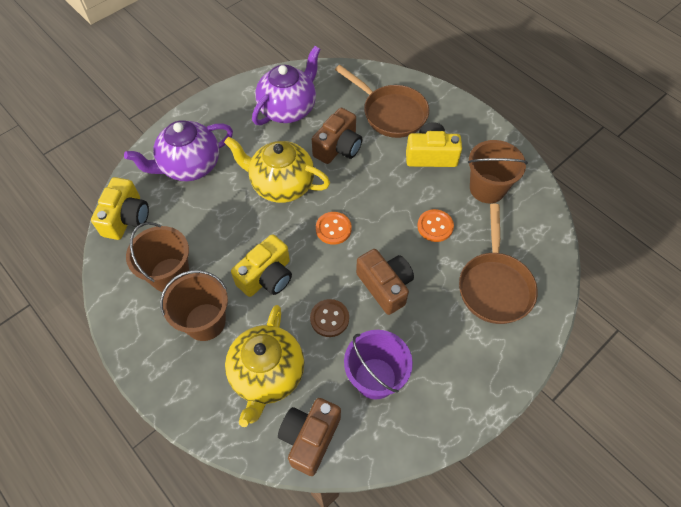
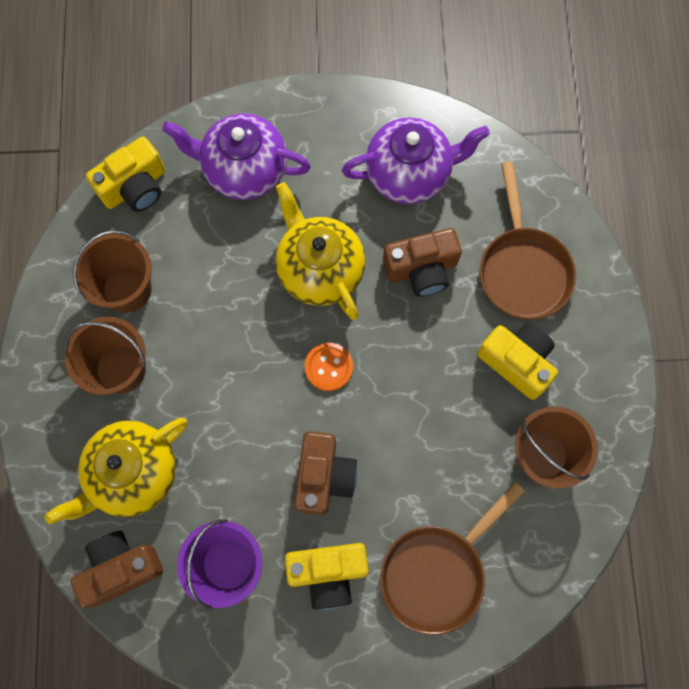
camera: 40 degrees right, 15 degrees up
yellow camera [231,234,292,297] -> yellow camera moved to [285,543,369,610]
brown button [310,299,349,337] -> none
orange button [417,209,454,242] -> none

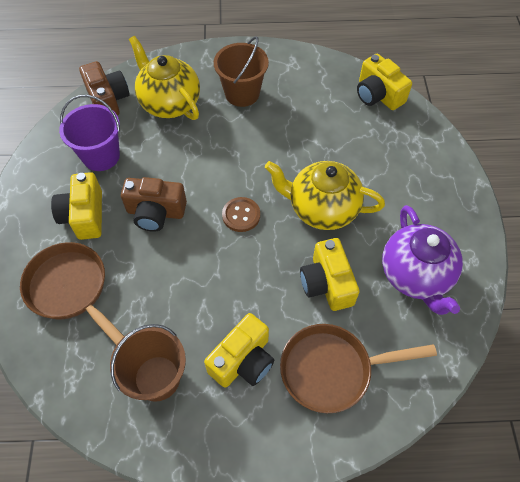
camera: 90 degrees right, 15 degrees down
brown bucket [73,230,152,313] -> none
purple teapot [162,113,311,200] -> none
yellow teapot [275,182,365,320] -> yellow teapot turned 135 degrees counterclockwise [265,161,385,230]
orange button [305,343,353,391] -> brown button [222,197,260,232]
brown camera [383,228,462,297] -> yellow camera [300,238,360,311]

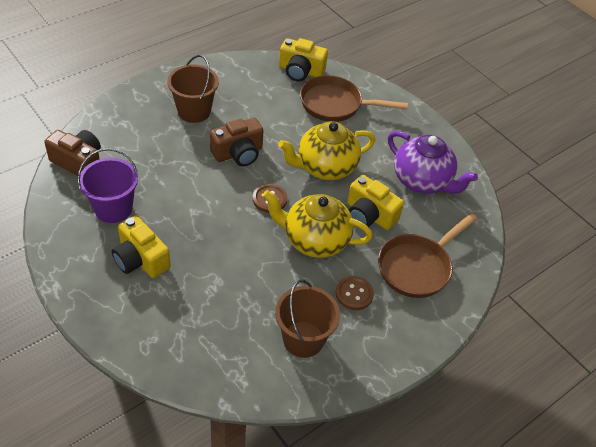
camera: 40 degrees left, 10 degrees down
brown pan [20,242,124,345] -> brown pan moved to [300,75,408,122]
brown camera [121,177,187,232] -> brown camera moved to [210,118,263,166]
yellow teapot [129,36,200,120] -> yellow teapot moved to [262,190,373,258]
yellow camera [204,313,274,388] -> brown button [335,276,374,310]

